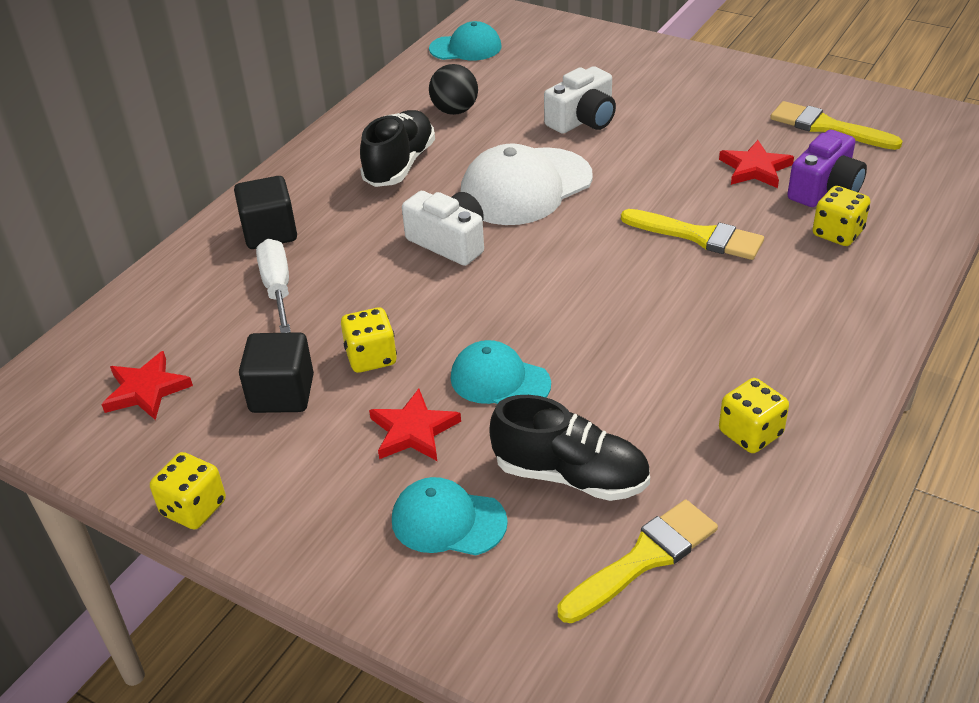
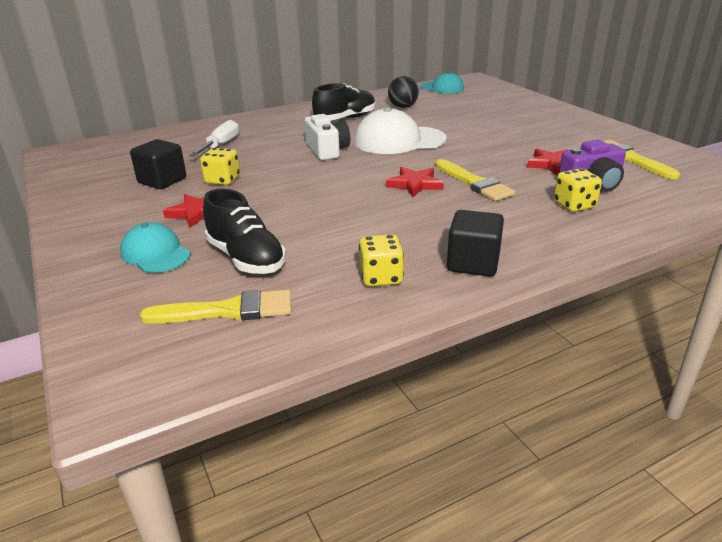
camera: 30 degrees right, 10 degrees down
red star [101,351,193,420] -> red star moved to [386,167,444,197]
yellow dice [150,452,226,530] -> none
black cube [234,176,297,249] -> black cube moved to [447,210,504,277]
turquoise cap [451,340,551,404] -> none
white camera [544,66,616,134] -> none

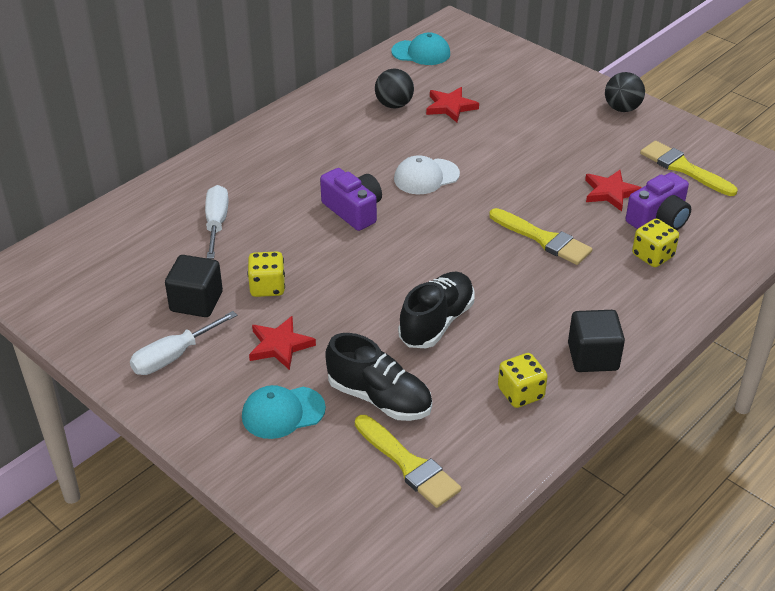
camera: 20 degrees left, 10 degrees up
turquoise cap [120,222,191,273] -> turquoise cap turned 45 degrees counterclockwise [242,385,326,439]
yellow brush [140,290,291,324] -> yellow brush turned 75 degrees clockwise [355,415,461,508]
white camera [305,114,350,160] -> purple camera [320,168,382,231]
black shoe [312,83,376,121] -> black shoe moved to [398,272,475,348]
white cap [354,107,447,154] -> white cap [394,155,460,194], size x0.61
red star [386,167,444,197] -> red star moved to [426,87,479,122]
none -> white screwdriver [130,311,237,375]
none -> black ball [605,72,645,112]

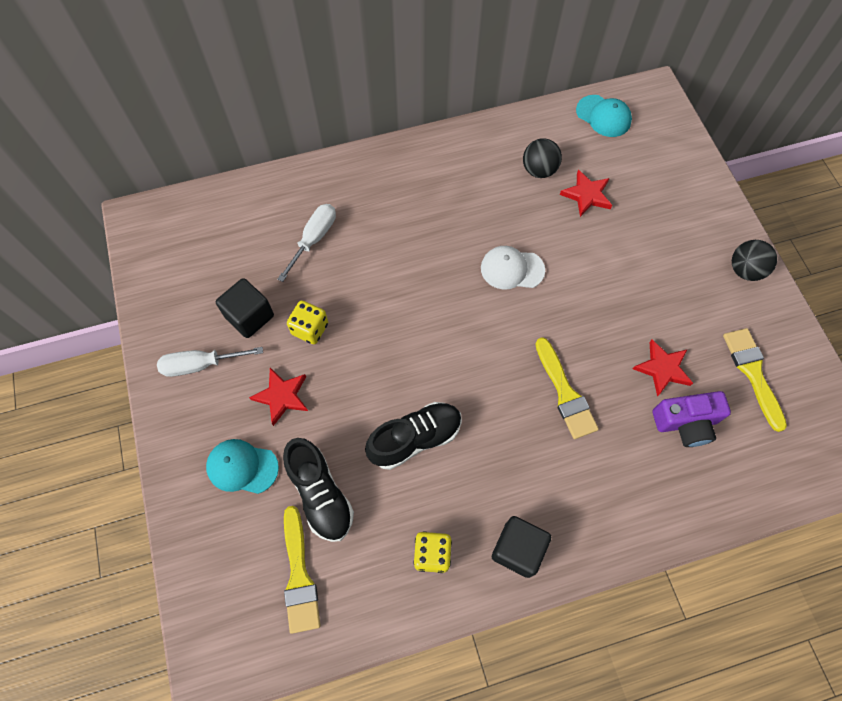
camera: 30 degrees right, 25 degrees up
purple camera [320,168,382,231] -> none
yellow dice [632,219,679,267] -> none

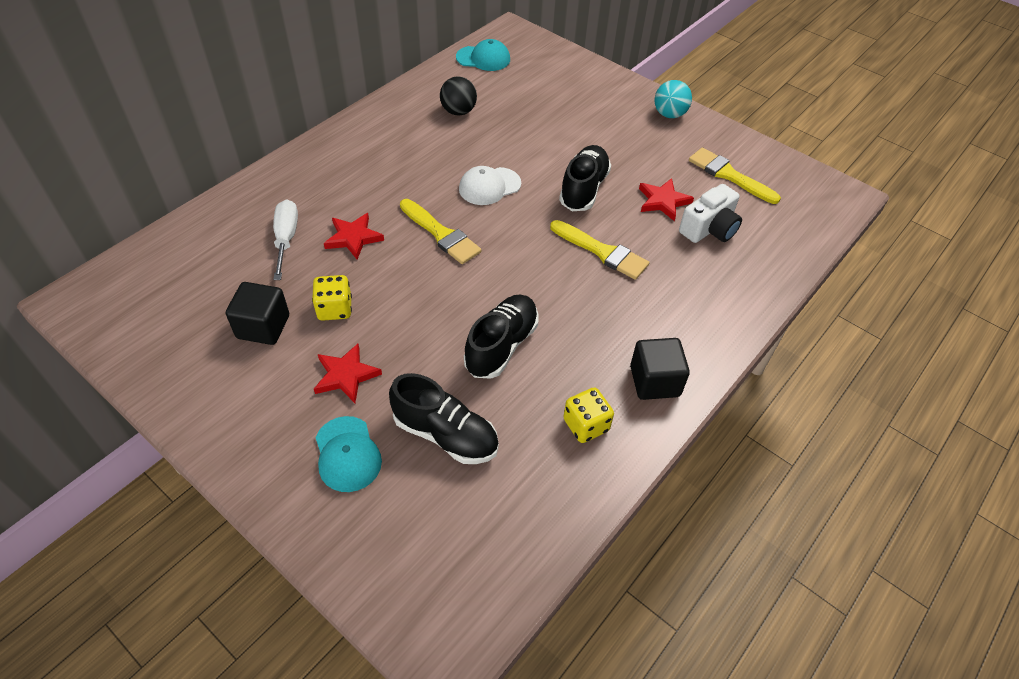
camera: 35 degrees left, 15 degrees down
white screwdriver [157,347,263,377] -> none
turquoise cap [206,439,279,494] -> turquoise cap turned 90 degrees counterclockwise [315,416,382,492]
yellow brush [284,506,321,634] -> yellow brush moved to [400,199,481,264]
red star [560,170,612,217] -> red star moved to [324,213,384,260]
purple camera [653,391,731,447] -> white camera [679,184,742,243]
black ball [732,240,777,281] -> turquoise ball [654,80,692,118]
none -> black shoe [559,145,611,211]

